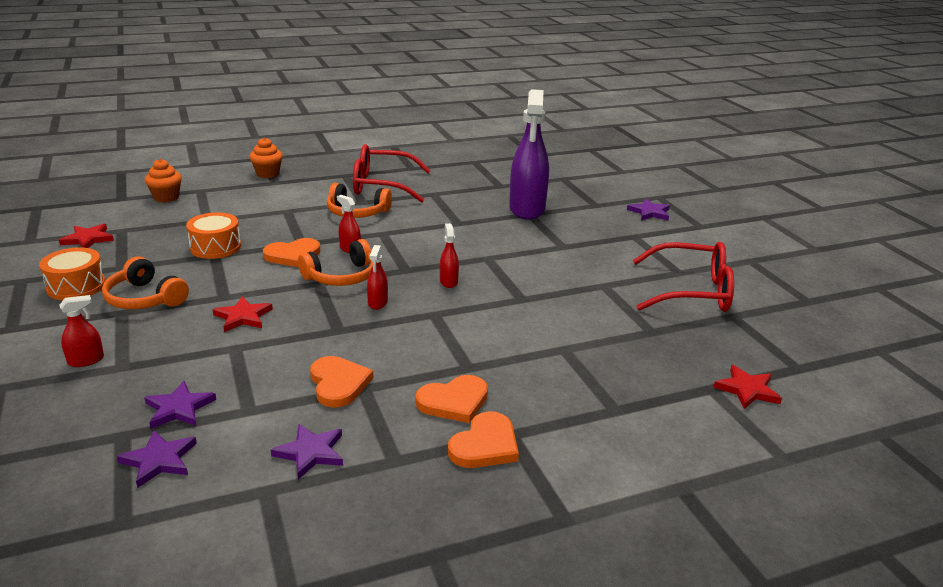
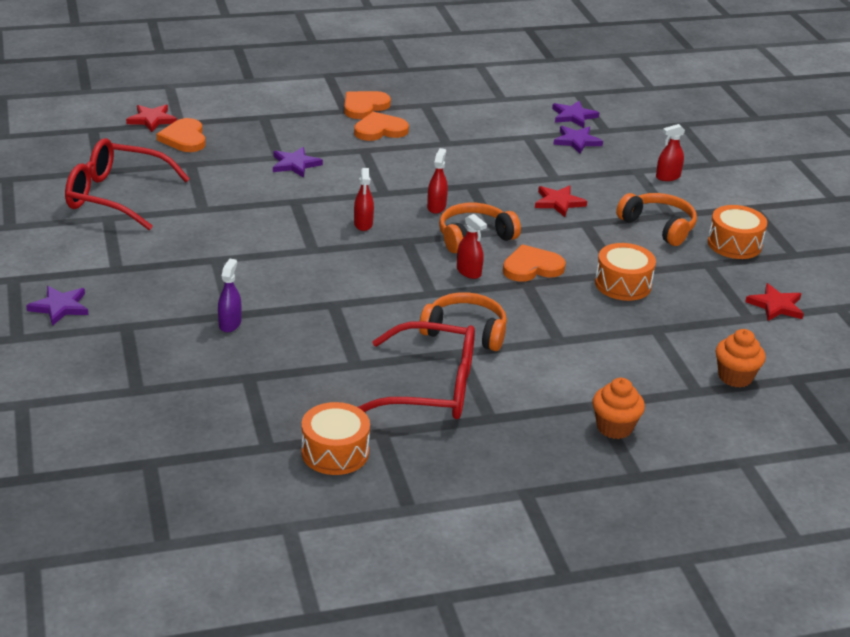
camera: 175 degrees left, 5 degrees up
purple star [271,424,343,479] -> purple star moved to [273,147,323,178]
orange heart [310,356,373,408] -> orange heart moved to [156,118,206,152]
purple spray bottle [509,89,549,219] -> purple spray bottle [218,259,242,332], size x0.42
none -> orange drum [301,402,370,475]

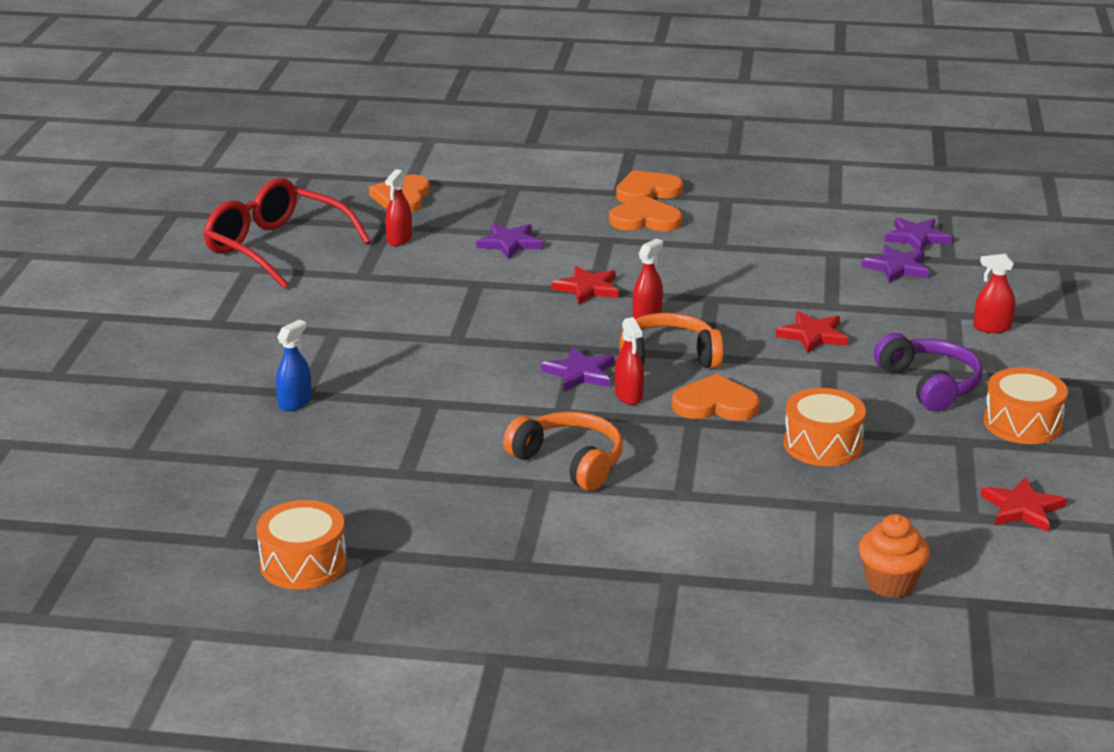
camera: 25 degrees right, 5 degrees down
purple star [26,286,88,326] -> purple star moved to [541,347,614,391]
red star [126,105,177,132] -> red star moved to [552,266,619,305]
purple spray bottle [218,259,242,332] -> blue spray bottle [276,320,312,411]
red spray bottle [354,168,374,231] -> red spray bottle moved to [385,169,412,246]
red glasses [358,321,475,419] -> none
orange cupcake [592,378,645,439] -> none
orange headphones [616,193,697,246] -> purple headphones [874,333,983,412]

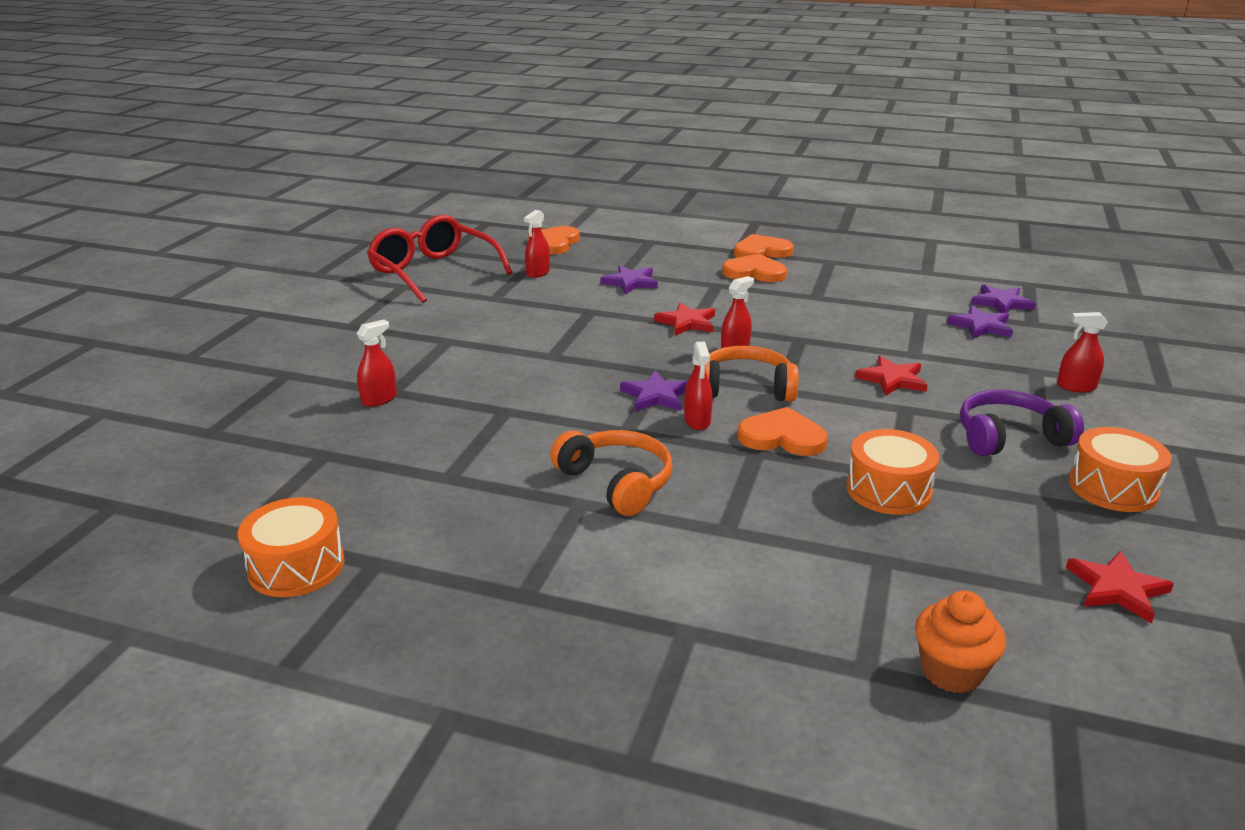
camera: 10 degrees right, 0 degrees up
blue spray bottle [276,320,312,411] -> red spray bottle [356,319,397,407]
purple headphones [874,333,983,412] -> purple headphones turned 90 degrees counterclockwise [960,390,1084,456]

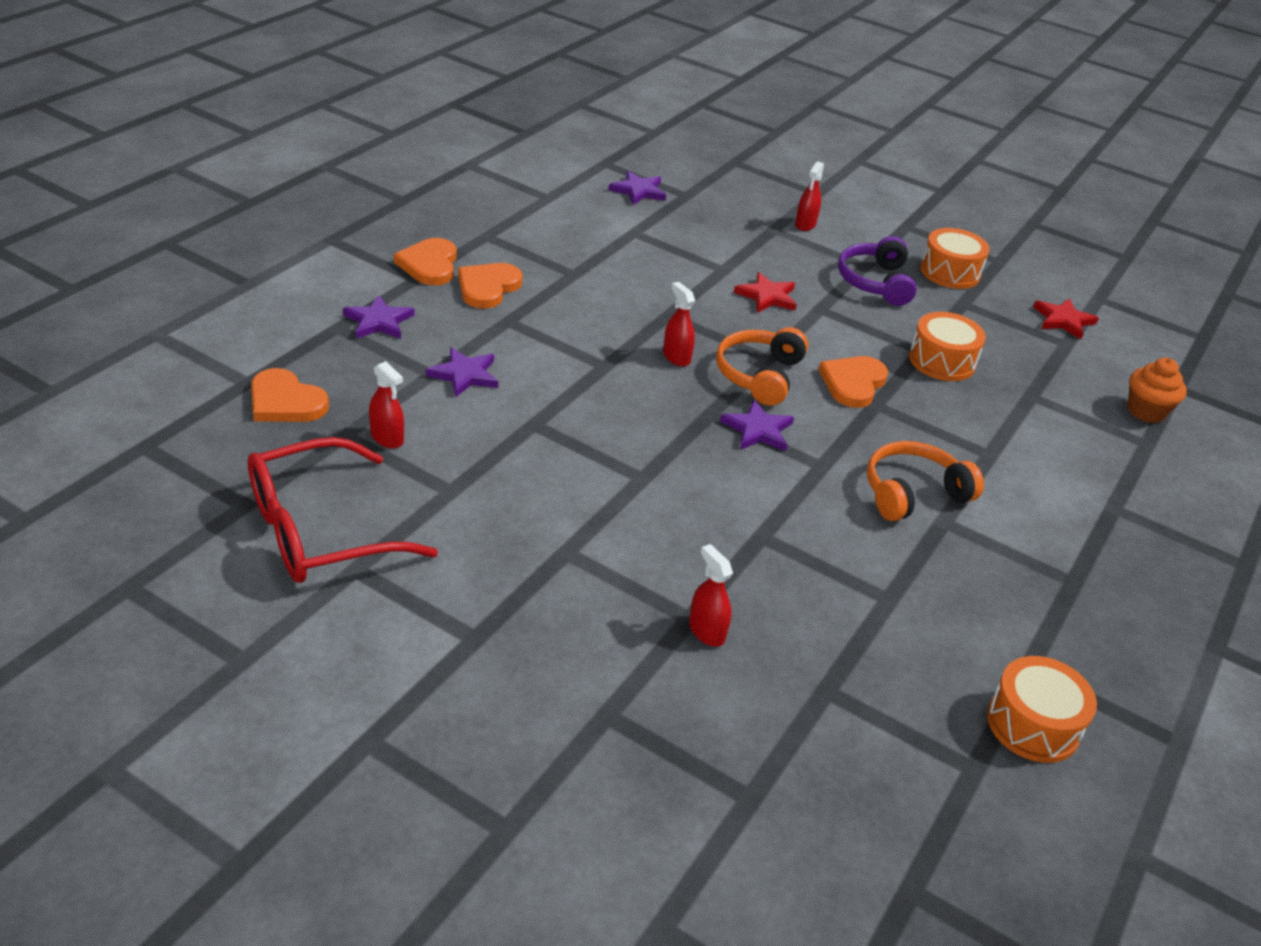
camera: 80 degrees left, 10 degrees up
red star [654,302,715,336] -> none
red spray bottle [684,341,713,430] -> none
purple star [947,306,1013,339] -> purple star moved to [343,295,414,339]

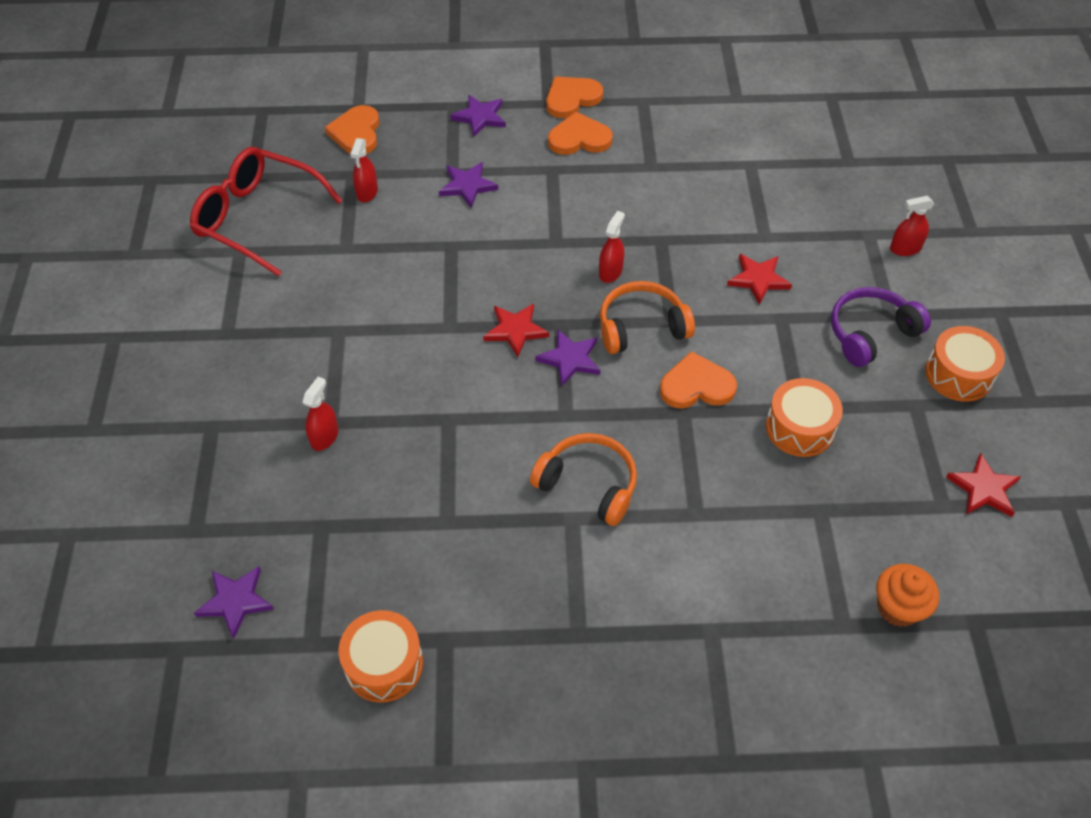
camera: 60 degrees right, 15 degrees up
purple star [609,171,666,205] -> purple star moved to [194,566,274,639]
none -> red star [483,304,549,357]

